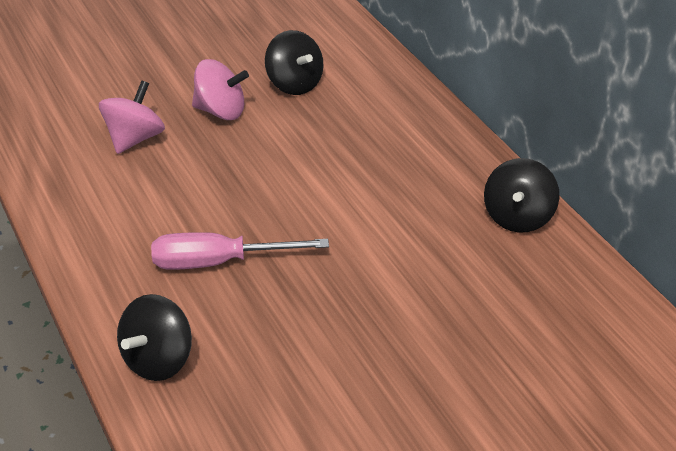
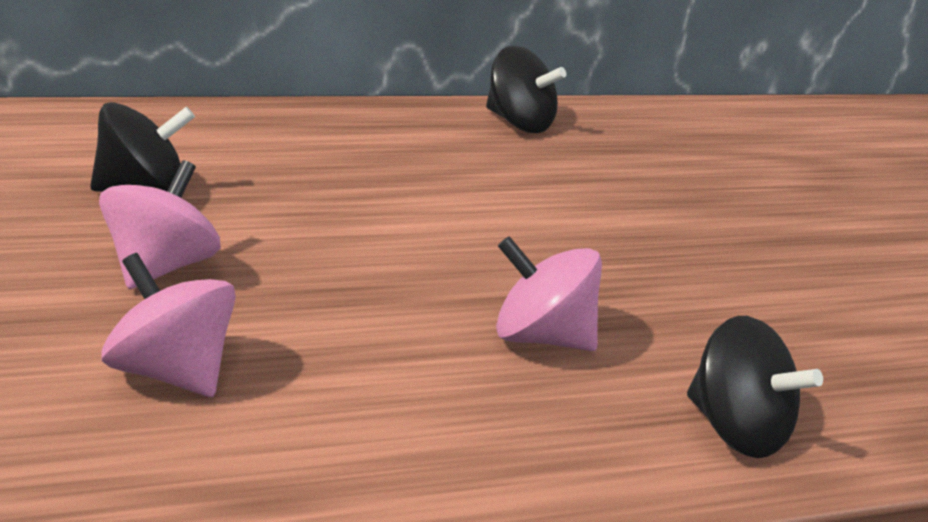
camera: 80 degrees left, 15 degrees down
pink screwdriver [151,232,329,270] -> pink spinning top [496,236,602,351]

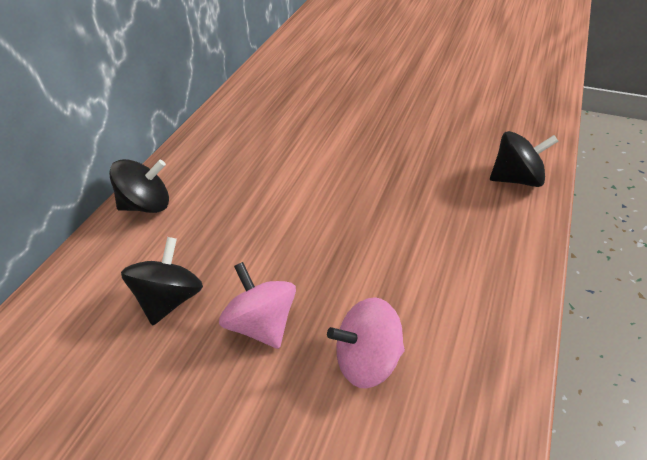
camera: 45 degrees left, 15 degrees up
black spinning top [486,46,566,133] -> black spinning top moved to [109,159,169,213]
pink spinning top [496,236,602,351] -> none

